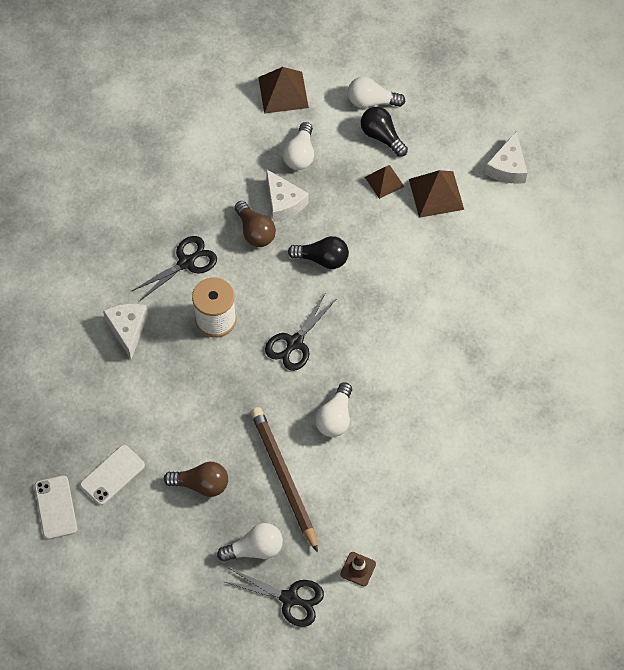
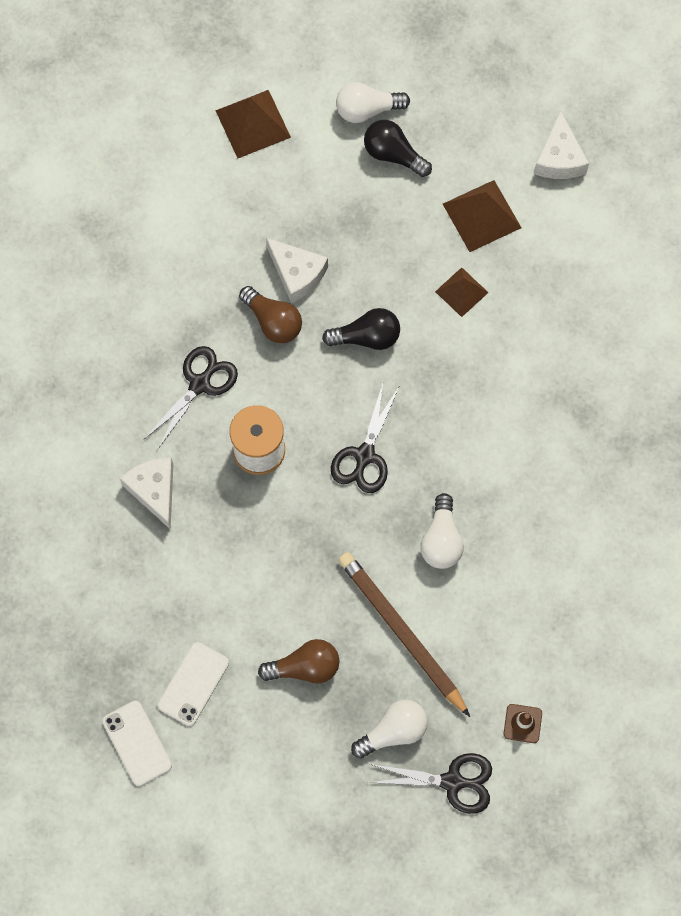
camera: 15 degrees left, 10 degrees up
white light bulb [282,122,314,170] -> none
brown pyramid [365,165,405,199] -> brown pyramid moved to [435,267,489,317]

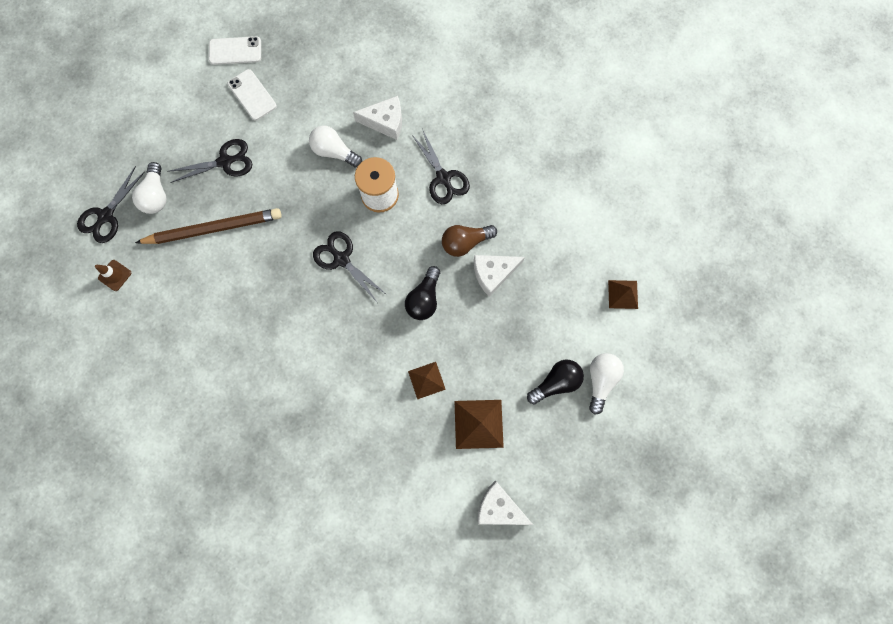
camera: 115 degrees right, 5 degrees up
brown pyramid [215,90,291,158] -> brown pyramid [608,280,638,309], size x0.64
brown light bulb [258,639,339,683] -> black scissors [167,139,252,183]
white light bulb [421,493,464,569] -> white light bulb moved to [309,125,362,168]

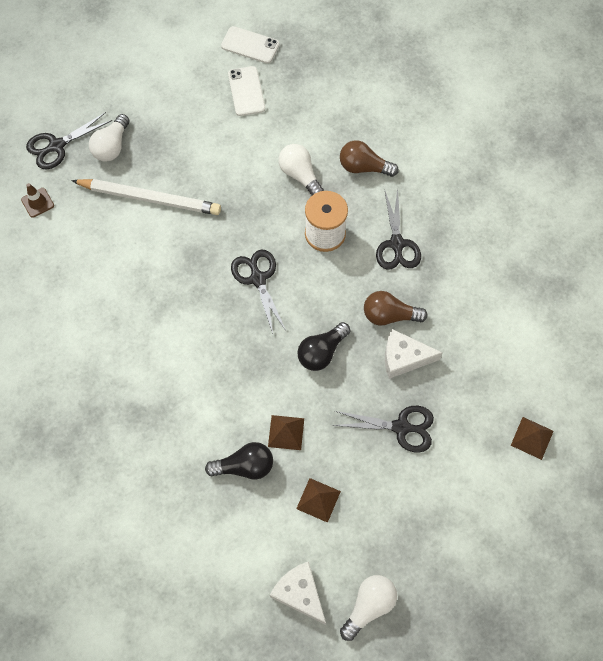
camera: 25 degrees right, 10 degrees down
brown pencil [135,208,282,244] -> white pencil [71,179,221,215]
black scissors [167,139,252,183] -> black scissors moved to [333,406,434,453]
white cheese [353,96,402,140] -> brown light bulb [340,140,399,177]
brown pyramid [455,400,504,449] -> brown pyramid [296,478,341,523], size x0.64
black light bulb [527,360,584,404] -> black light bulb moved to [205,442,273,480]
white light bulb [589,353,624,415] -> white light bulb moved to [340,575,397,641]

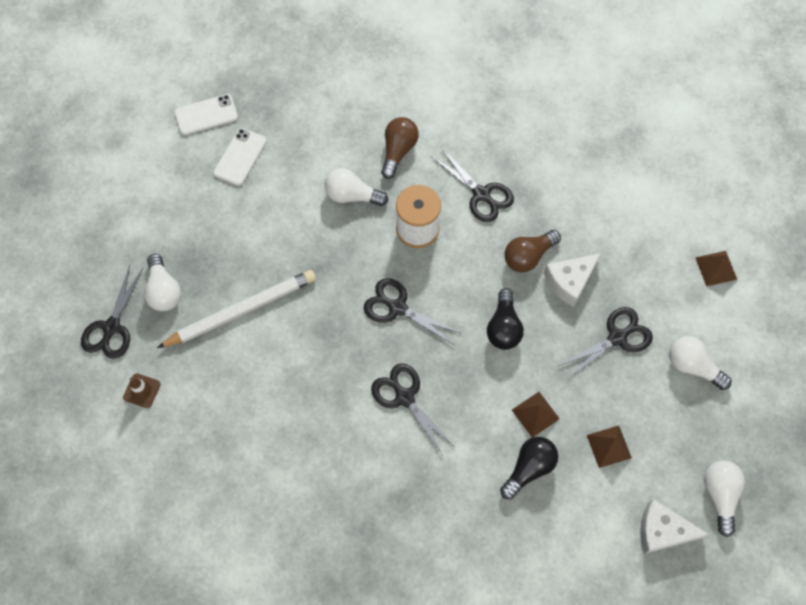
camera: 40 degrees left, 0 degrees up
white phone [228,66,265,116] -> white phone turned 75 degrees clockwise [213,128,267,186]
brown light bulb [340,140,399,177] -> brown light bulb turned 135 degrees clockwise [381,117,419,179]
none -> black scissors [371,363,456,457]
none -> white light bulb [669,336,731,390]

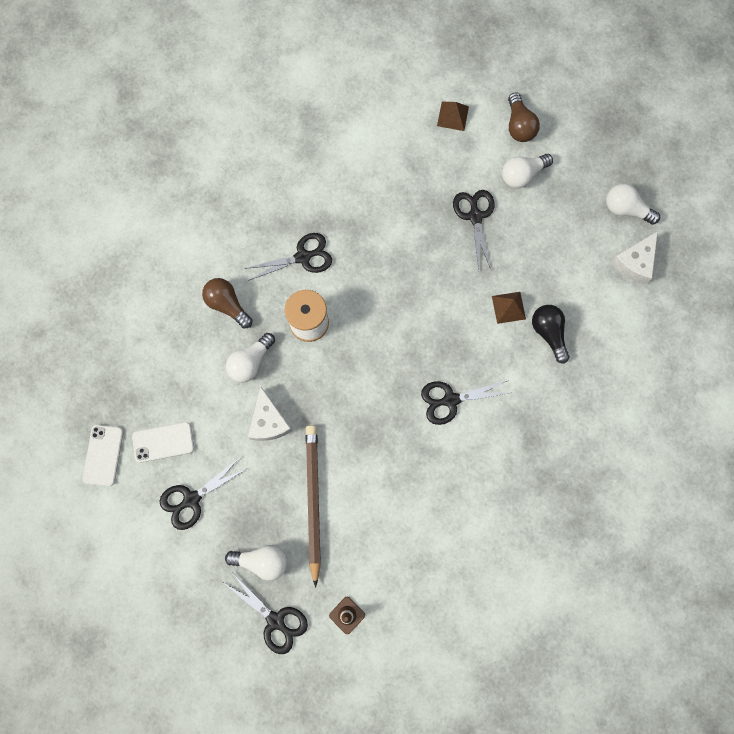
camera: 65 degrees left, 10 degrees up
white pencil [157,270,316,348] -> brown pencil [305,425,321,587]
white phone [213,128,267,186] -> white phone turned 60 degrees counterclockwise [132,422,194,463]
black scissors [364,278,460,345] -> black scissors moved to [159,457,246,530]
black light bulb [487,288,524,350] -> none
brown light bulb [505,230,561,273] -> brown light bulb moved to [508,92,540,142]
white cheese [544,253,601,307] -> white cheese moved to [248,387,292,441]
brown pyramid [587,426,632,468] -> none

